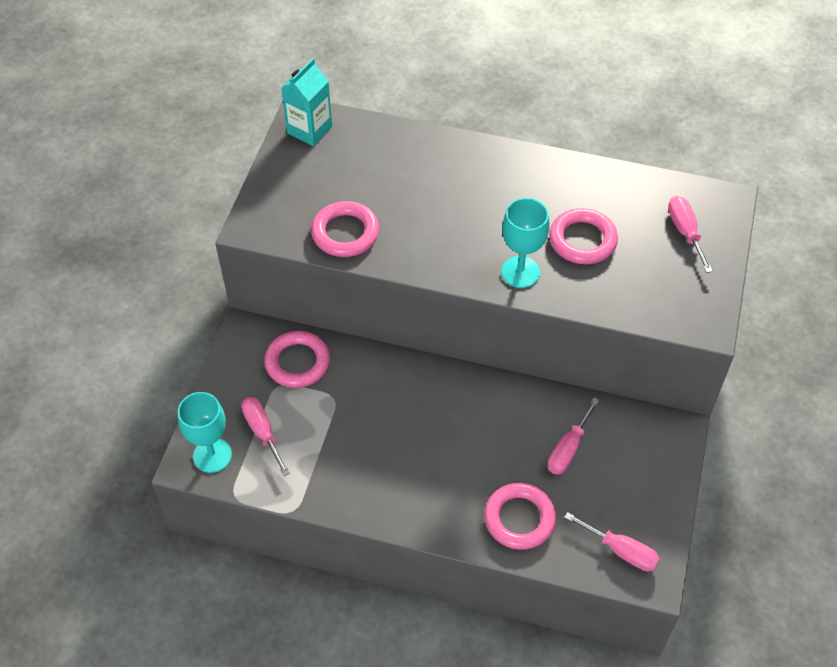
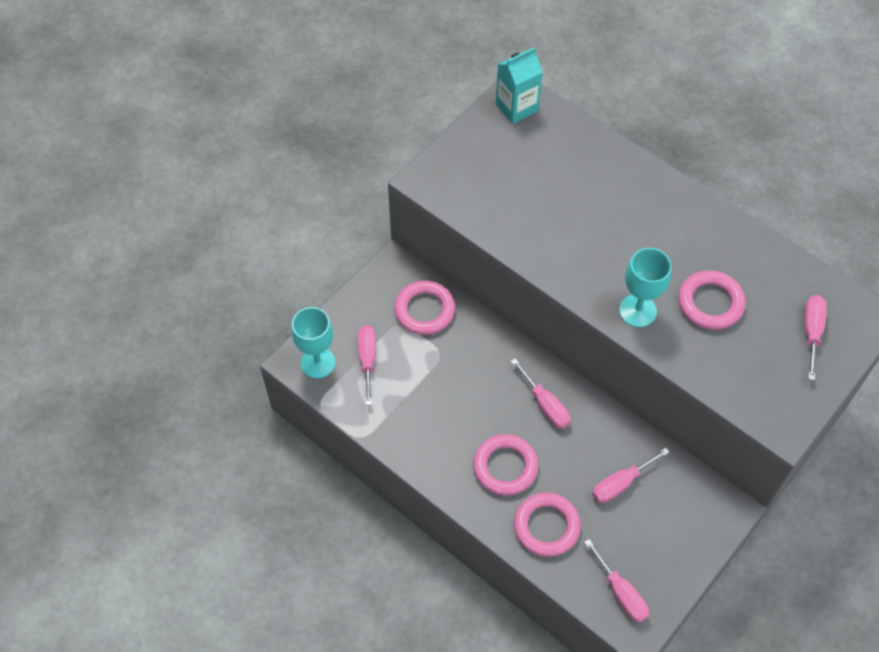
camera: 25 degrees right, 5 degrees up
pink ring [311,201,379,257] -> pink ring moved to [473,434,538,496]
none -> pink screwdriver [511,359,571,429]

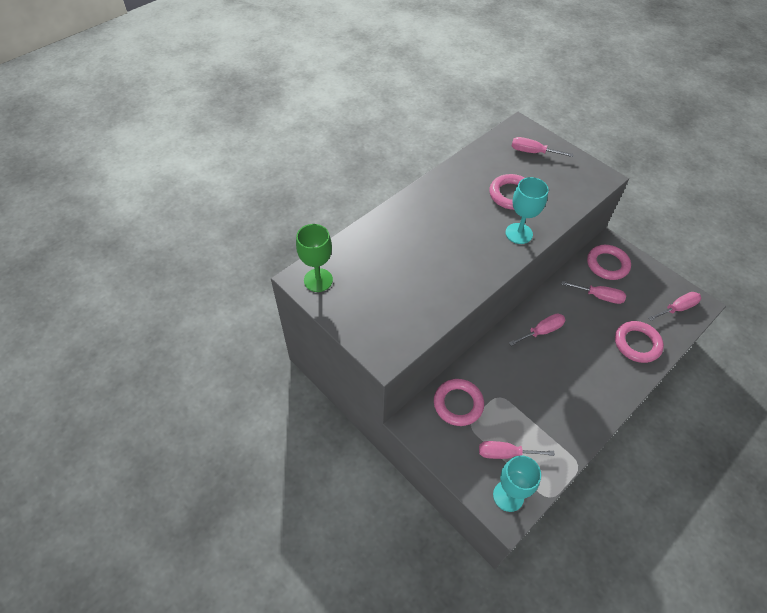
camera: 85 degrees left, 5 degrees down
pink ring [473,434,538,496] -> pink ring moved to [587,245,631,280]
turquoise carton [496,47,543,124] -> green goblet [296,224,333,292]
pink screwdriver [592,448,669,503] -> pink screwdriver turned 45 degrees counterclockwise [562,281,626,304]

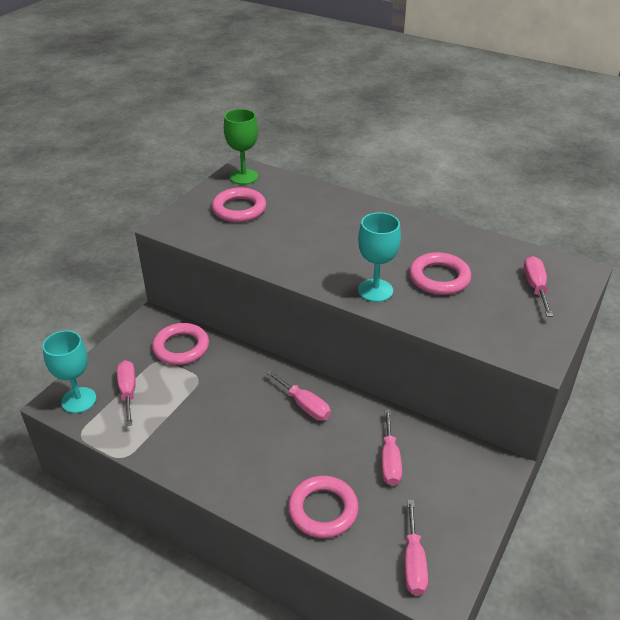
camera: 75 degrees right, 15 degrees down
pink ring [587,245,631,280] -> pink ring moved to [212,188,266,222]
pink screwdriver [648,292,701,321] -> pink screwdriver turned 45 degrees clockwise [404,499,428,596]

